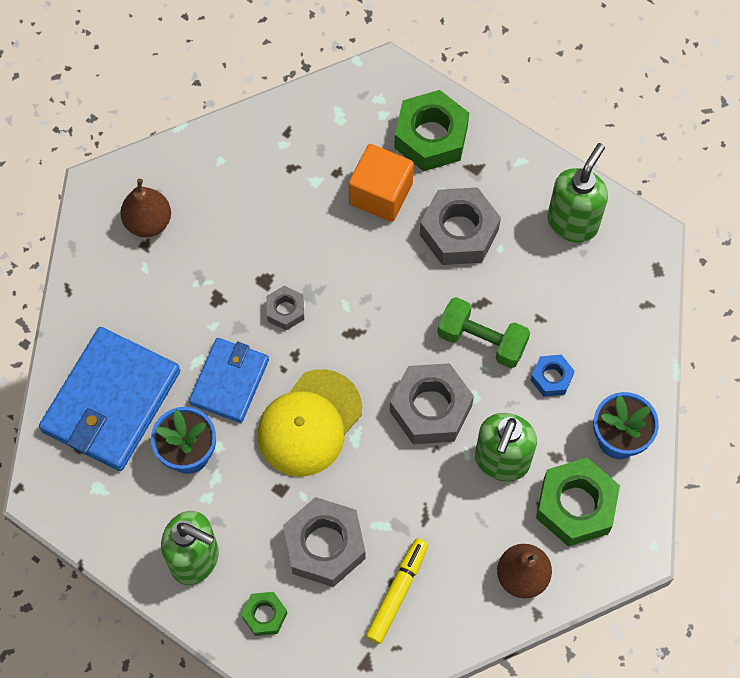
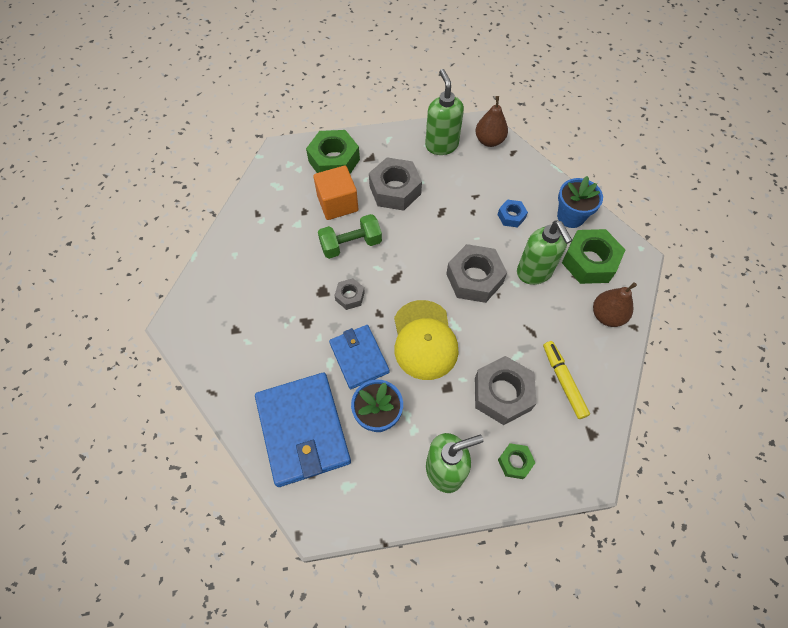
camera: 45 degrees left, 5 degrees down
brown pear [120,179,171,237] -> brown pear moved to [475,96,508,147]
green dumbbell [437,297,530,368] -> green dumbbell moved to [318,214,382,259]

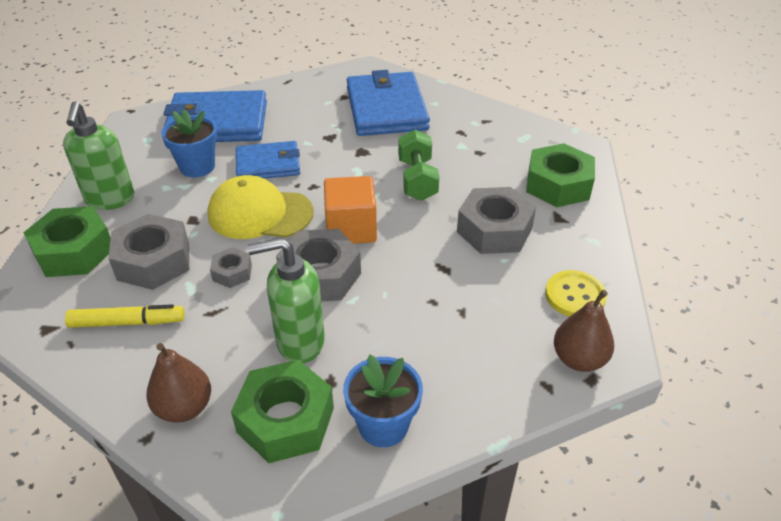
camera: 105 degrees right, 20 degrees down
orange cube [313,166,358,220] -> orange cube moved to [324,176,377,244]
grey nut [334,278,365,310] -> grey nut moved to [210,247,252,288]
green soap dispenser [425,69,464,155] -> yellow button [545,270,607,317]
blue nut [498,200,528,228] -> none
green nut [498,443,536,479] -> green nut [23,206,111,277], size x1.92
none -> blue wallet [347,70,430,136]

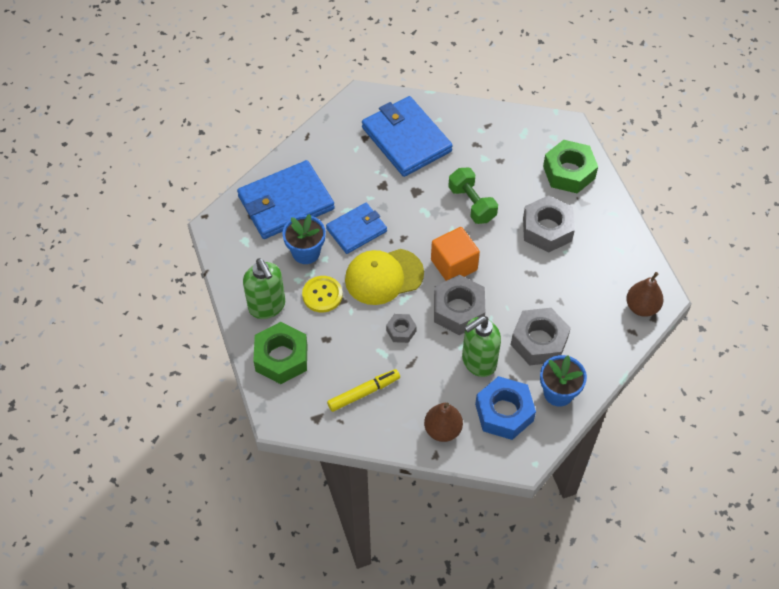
camera: 25 degrees left, 15 degrees up
grey nut [108,214,189,290] -> grey nut moved to [511,308,571,365]
green nut [231,360,334,463] -> blue nut [475,376,536,440]
yellow button [545,270,607,317] -> yellow button moved to [302,276,343,312]

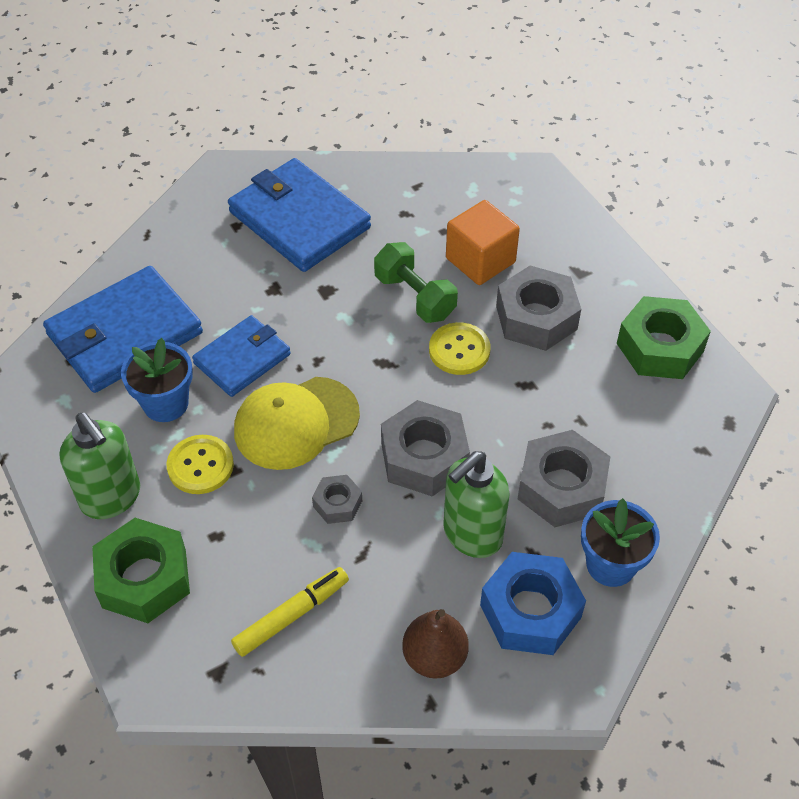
camera: 10 degrees left, 5 degrees down
orange cube [431,227,480,281] -> orange cube moved to [446,200,520,285]
green nut [543,140,598,193] -> green nut moved to [617,296,711,379]
brown pear [626,272,664,317] -> none
none -> yellow button [429,322,490,375]

